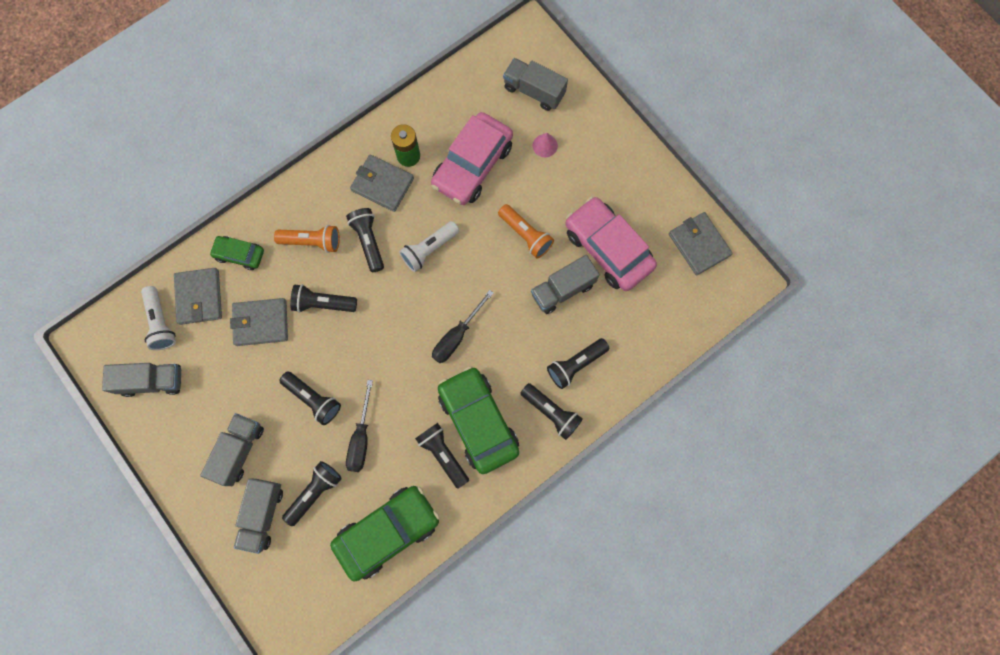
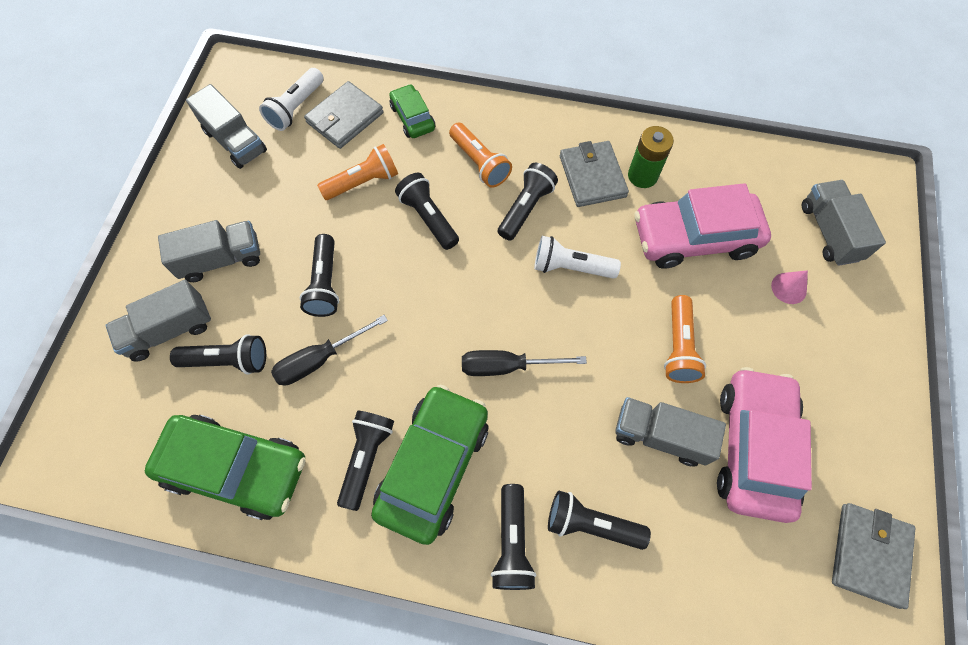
camera: 50 degrees right, 10 degrees down
grey wallet [230,298,288,346] -> orange flashlight [317,144,398,200]

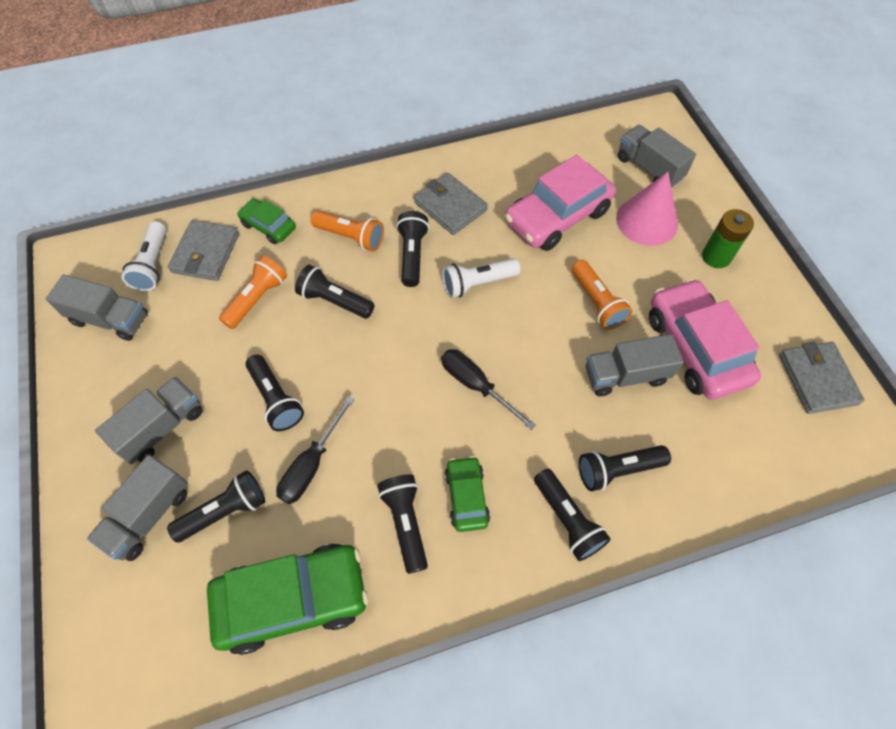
camera: 30 degrees left, 5 degrees down
green car [371,385,488,545] -> green car [445,456,490,532], size x0.52
black screwdriver [462,350,587,376] -> black screwdriver turned 75 degrees clockwise [441,349,536,430]
green battery [628,126,674,188] -> green battery moved to [702,209,754,268]
pink cone [771,270,808,304] -> pink cone [616,172,678,246], size x2.05

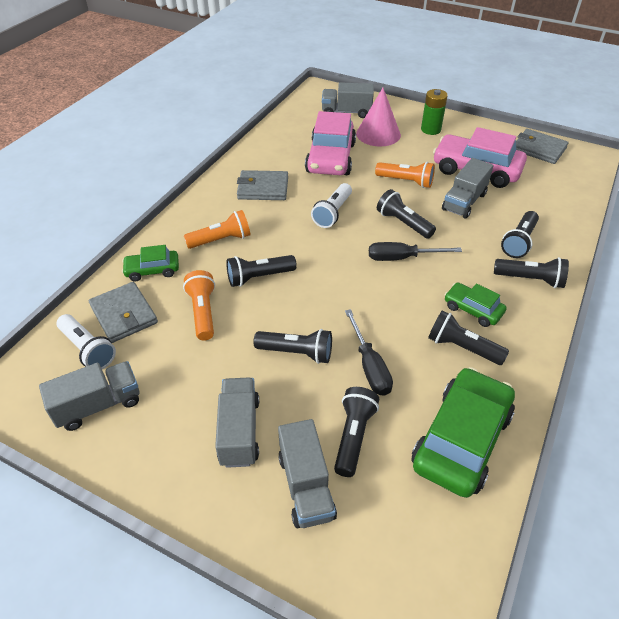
camera: 45 degrees left, 15 degrees down
black flashlight [396,211,429,287] -> black flashlight moved to [377,189,436,239]

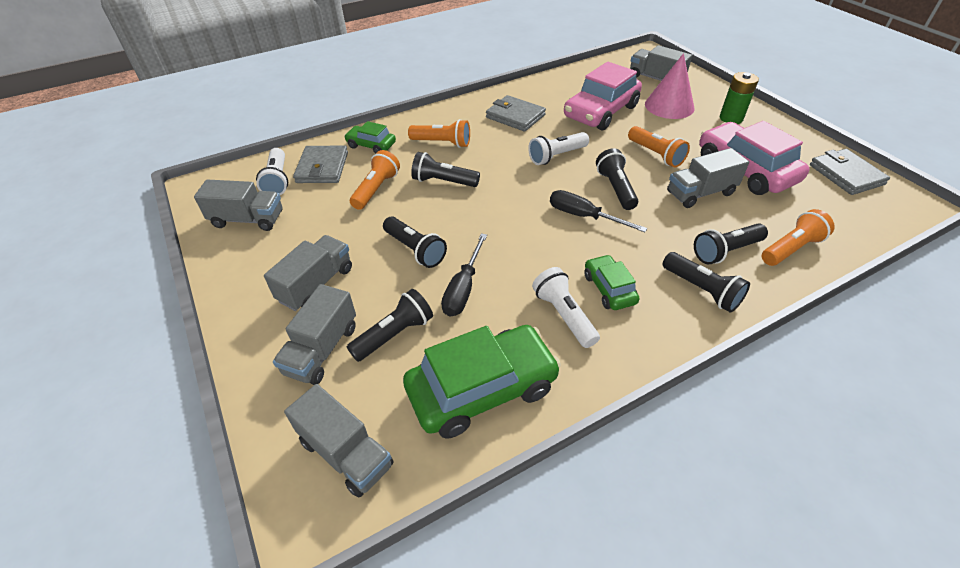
camera: 35 degrees right, 0 degrees up
black flashlight [428,310,509,365] -> white flashlight [532,267,600,348]
none -> grey truck [284,384,393,497]
none -> orange flashlight [762,209,835,266]

